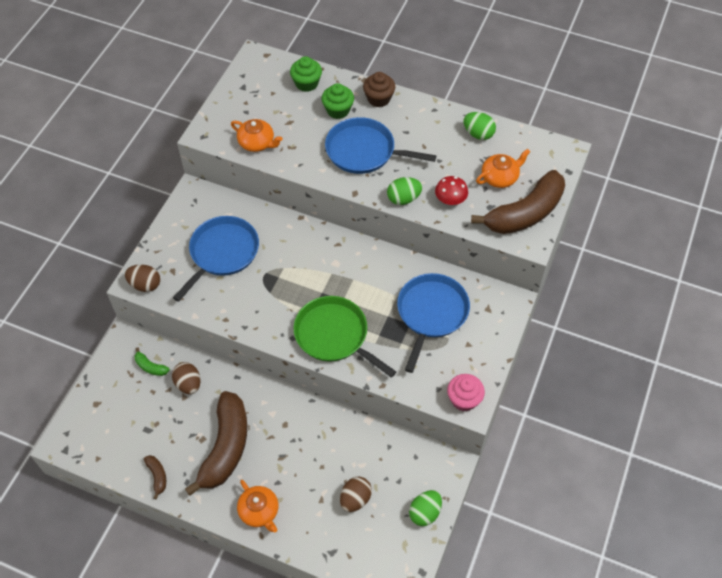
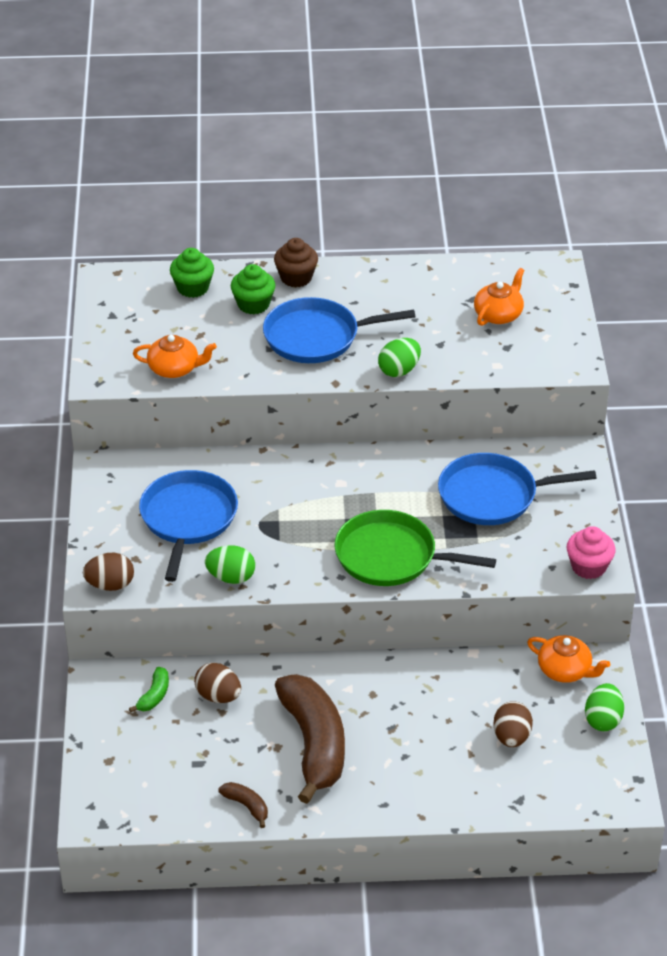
camera: 25 degrees left, 15 degrees down
green banana [135,347,170,376] -> green banana turned 75 degrees counterclockwise [129,667,169,713]
orange teapot [237,480,278,533] -> orange teapot moved to [527,635,610,683]
blue pan [397,273,470,373] -> blue pan turned 90 degrees counterclockwise [438,453,597,525]
red mushroom [435,176,468,205] -> none
green egg [464,112,496,140] -> green egg moved to [205,545,255,584]
brown banana [471,170,565,234] -> none

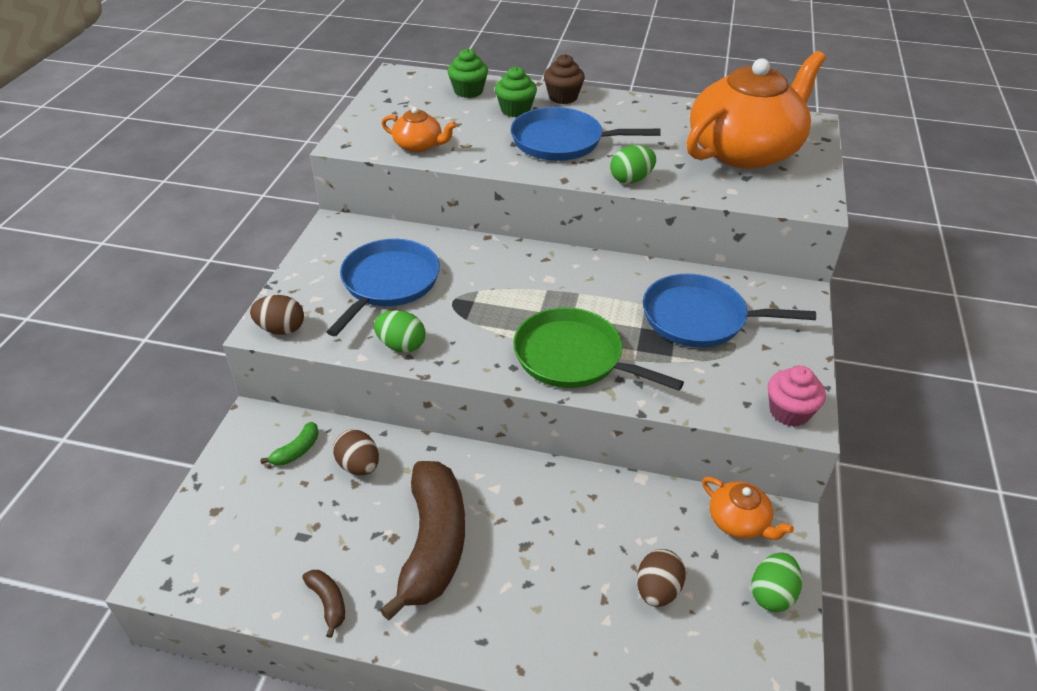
camera: 15 degrees right, 0 degrees up
orange teapot [474,268,524,326] -> orange teapot [686,51,826,169], size x2.33

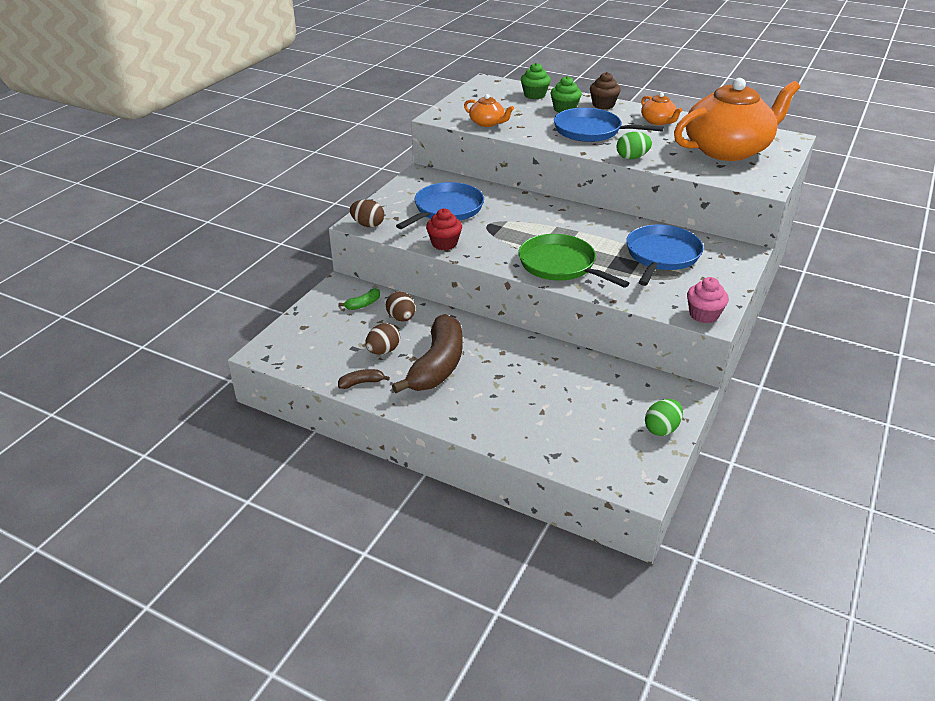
camera: 15 degrees right, 5 degrees down
brown banana [302,570,345,638] -> brown banana turned 90 degrees counterclockwise [338,369,390,389]
green egg [374,311,425,353] -> red cupcake [426,209,462,250]
brown egg [637,549,686,607] -> brown egg moved to [365,323,400,355]
blue pan [643,274,816,348] -> blue pan turned 90 degrees clockwise [626,225,704,286]
orange teapot [702,477,794,540] -> orange teapot moved to [641,92,683,125]

